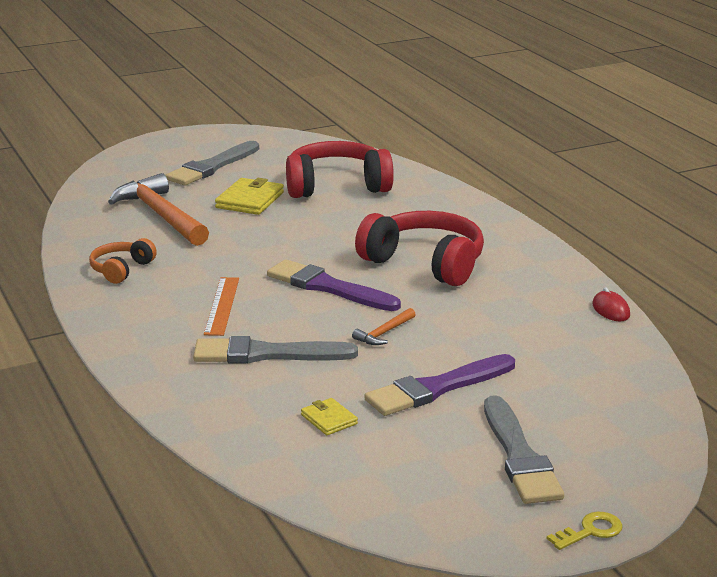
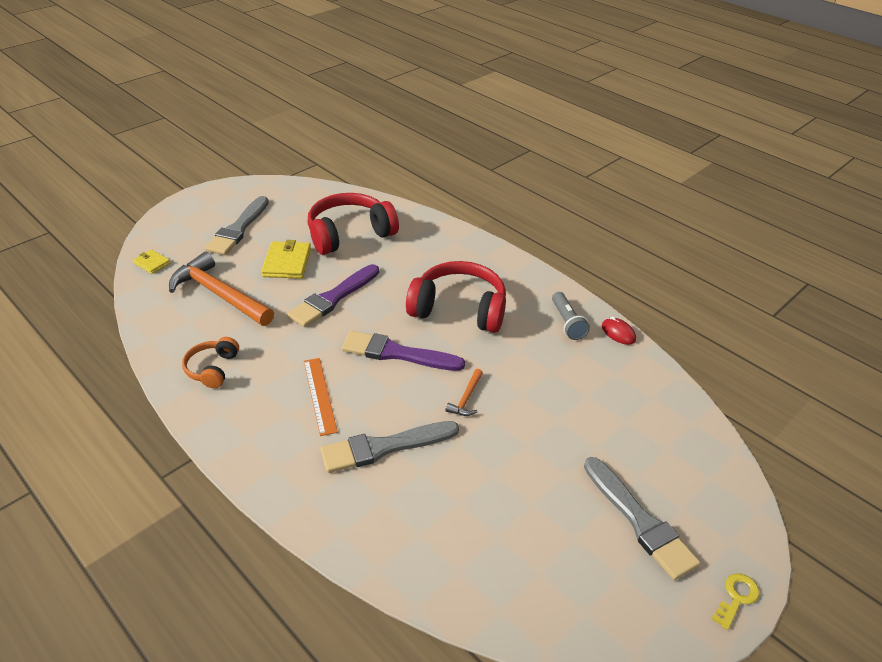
camera: 20 degrees left, 15 degrees up
yellow wallet [301,398,358,435] -> yellow wallet moved to [133,249,171,274]
purple brush [364,354,515,416] -> purple brush moved to [287,264,379,327]
none -> grey flashlight [552,292,590,340]

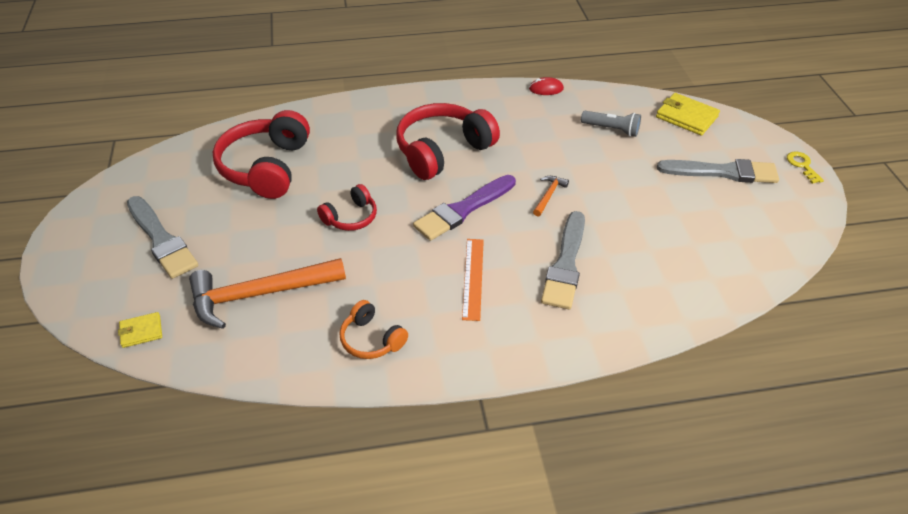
camera: 55 degrees left, 5 degrees up
yellow wallet [261,240,311,279] -> yellow wallet moved to [656,93,720,136]
purple brush [287,264,379,327] -> red headphones [317,184,377,231]
orange ruler [304,358,338,436] -> orange ruler turned 75 degrees clockwise [462,239,484,321]
orange hammer [446,369,483,416] -> orange hammer turned 120 degrees counterclockwise [533,176,569,216]
grey flashlight [552,292,590,340] -> grey flashlight moved to [581,111,641,137]

